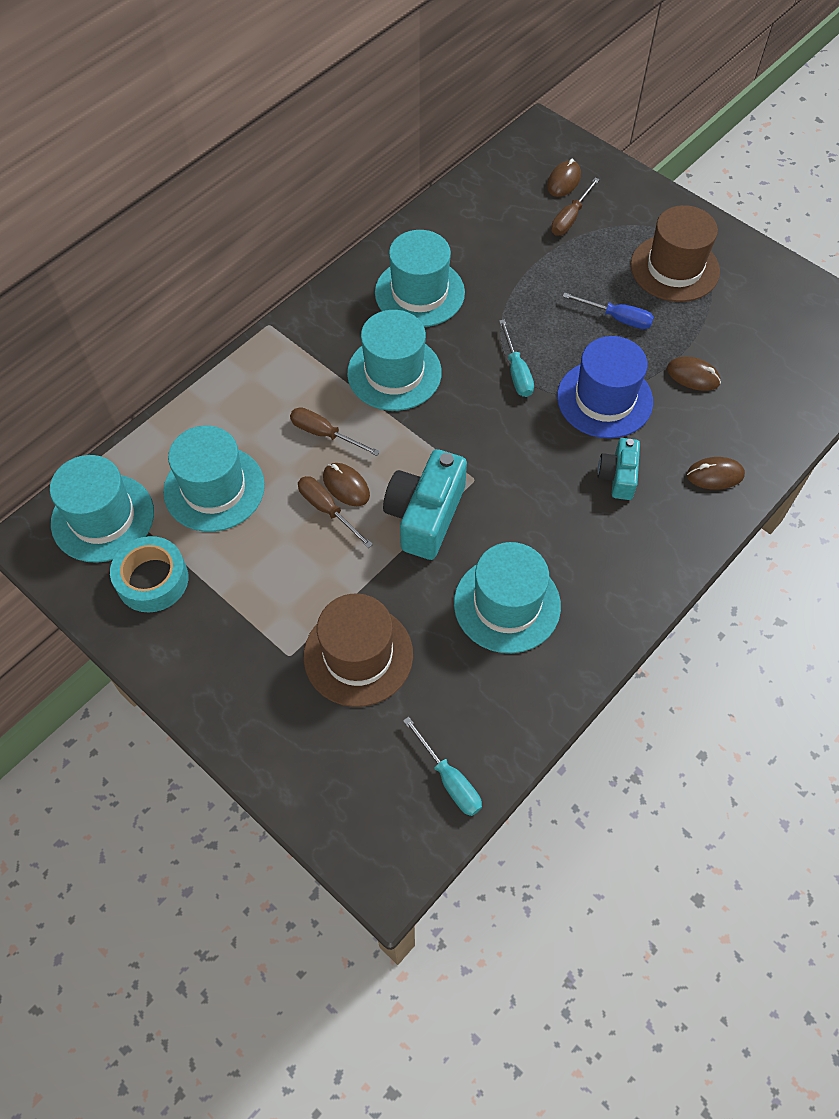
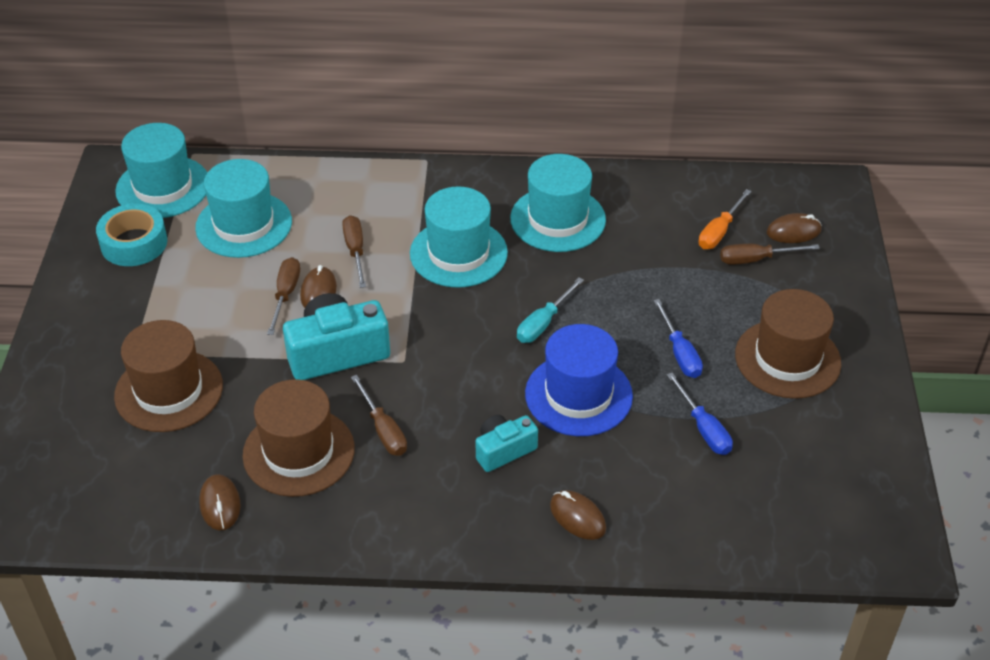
camera: 50 degrees right, 15 degrees down
turquoise screwdriver [403,717,482,816] -> none
turquoise hat [454,542,561,653] -> brown hat [242,379,355,497]
brown mouse [667,357,721,391] -> brown mouse moved to [199,474,241,530]
none -> brown screwdriver [351,375,407,456]
none -> blue screwdriver [667,373,733,455]
none -> orange screwdriver [698,189,751,249]

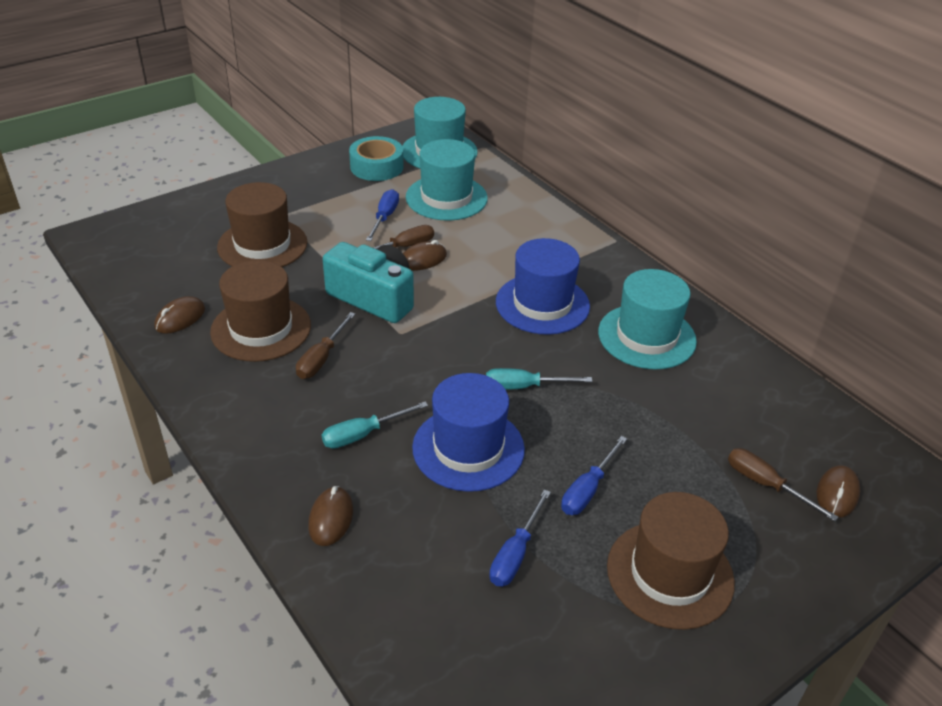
camera: 50 degrees right, 5 degrees down
brown screwdriver [342,215,366,288] -> none
turquoise hat [410,186,508,288] -> blue hat [496,238,590,335]
turquoise camera [476,415,538,472] -> turquoise screwdriver [322,401,428,449]
orange screwdriver [698,189,751,249] -> none
brown mouse [767,213,822,243] -> brown mouse turned 75 degrees clockwise [817,465,860,518]
none -> blue screwdriver [366,189,399,241]

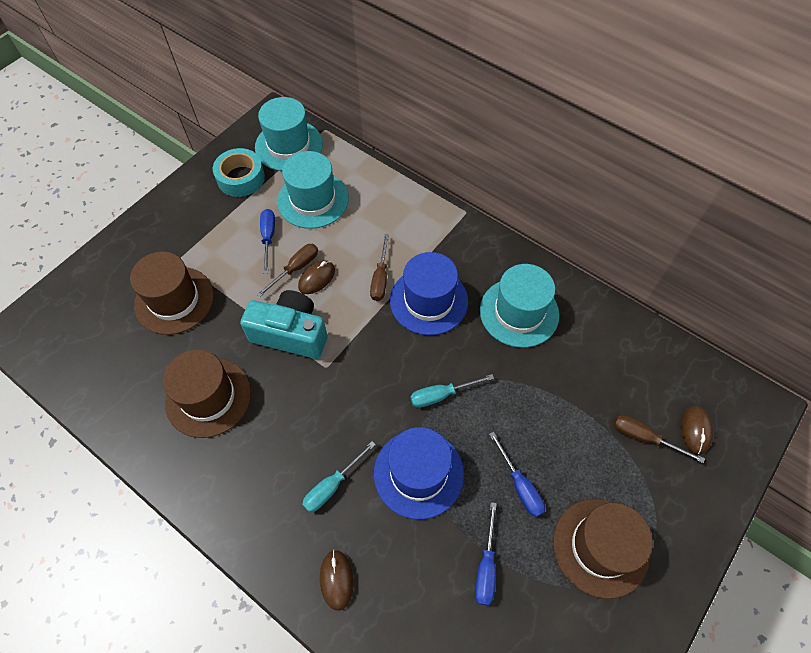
camera: 15 degrees left, 20 degrees up
brown mouse [154,296,205,334] -> none
brown screwdriver [296,312,355,379] -> brown screwdriver moved to [370,234,389,301]
blue screwdriver [561,436,627,515] -> blue screwdriver turned 45 degrees counterclockwise [489,432,545,517]

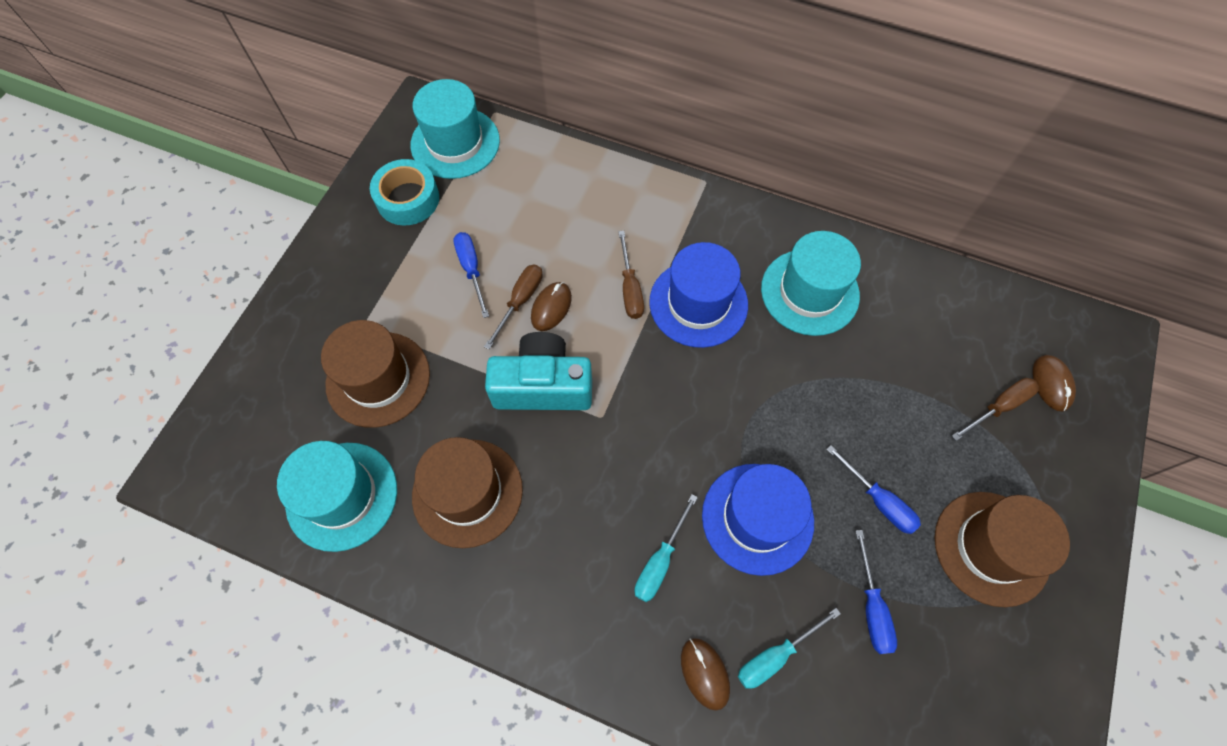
camera: 15 degrees left, 5 degrees up
turquoise hat [277,151,349,229] -> turquoise hat moved to [277,441,397,552]
turquoise screwdriver [410,374,494,408] -> turquoise screwdriver moved to [738,608,841,689]
brown screwdriver [614,415,705,463] -> brown screwdriver turned 135 degrees clockwise [952,378,1039,441]

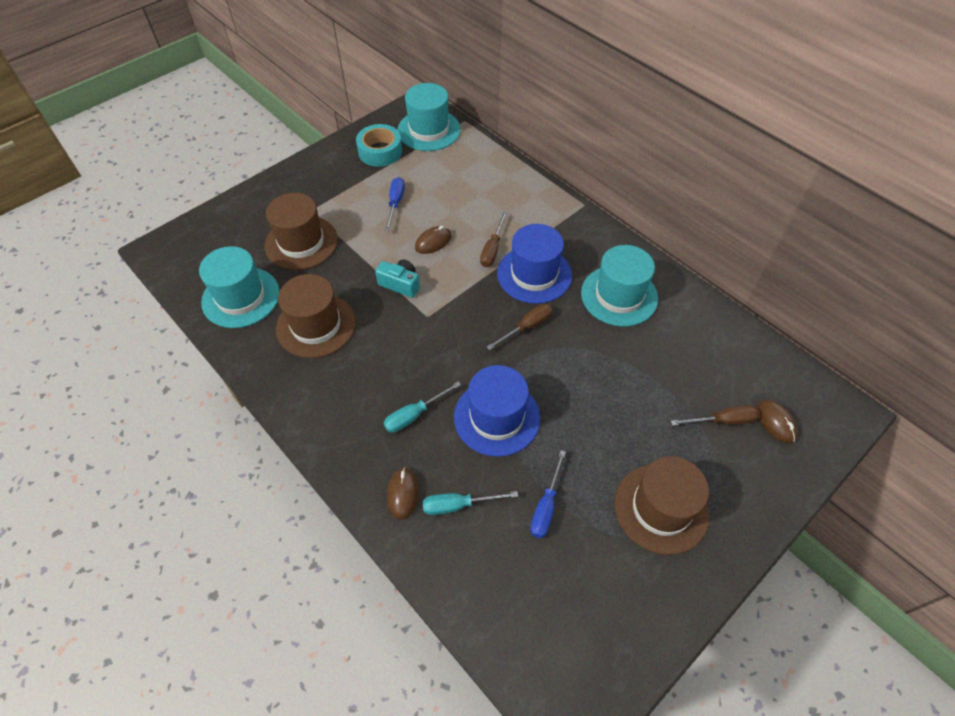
camera: 25 degrees right, 10 degrees down
brown screwdriver [484,264,543,349] -> brown screwdriver moved to [487,303,553,350]
turquoise camera [485,332,592,410] -> turquoise camera [375,259,420,298], size x0.58
blue screwdriver [826,445,921,534] -> none
brown mouse [1033,355,1076,412] -> brown mouse turned 45 degrees counterclockwise [757,400,798,443]

